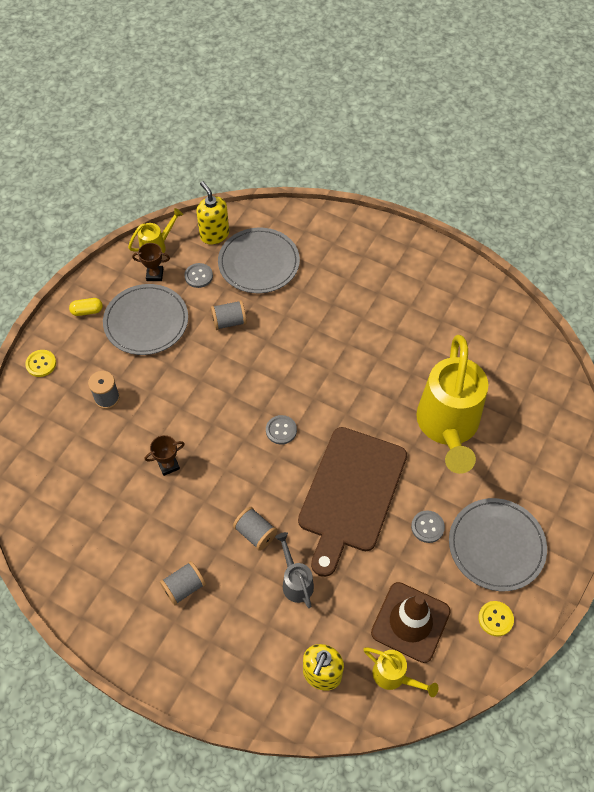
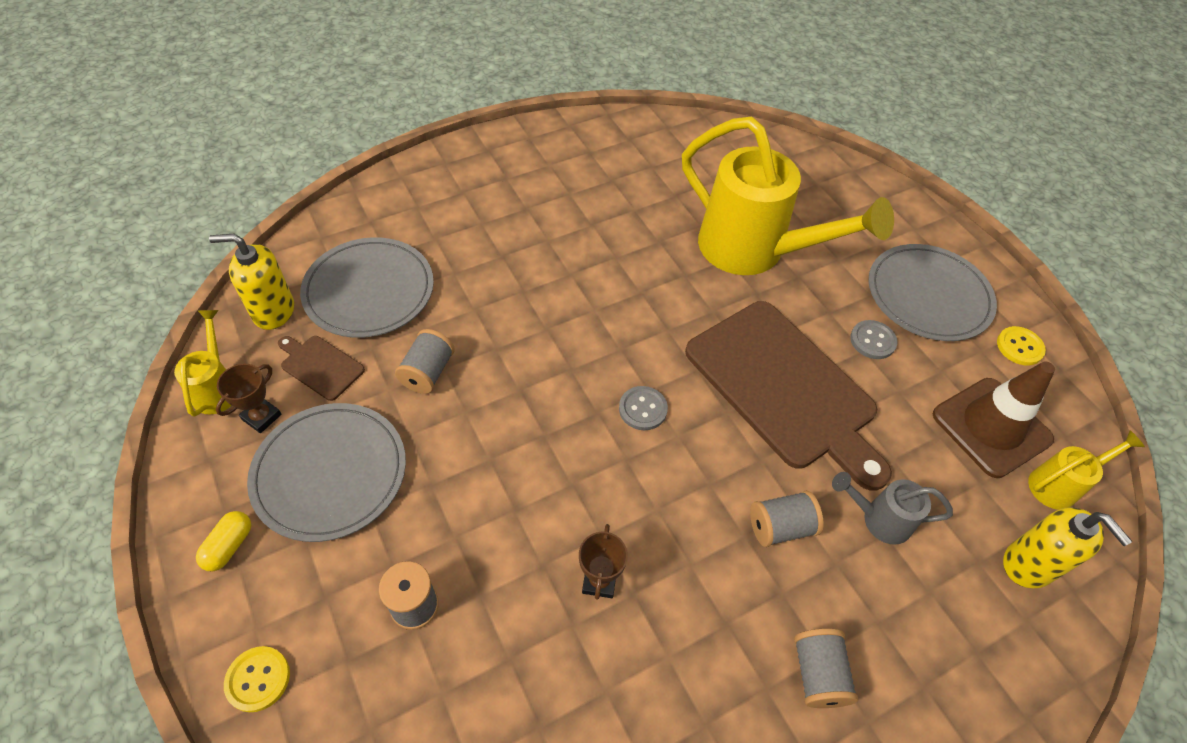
camera: 60 degrees left, 5 degrees down
grey button [184,263,213,288] -> brown cutting board [278,336,365,401]

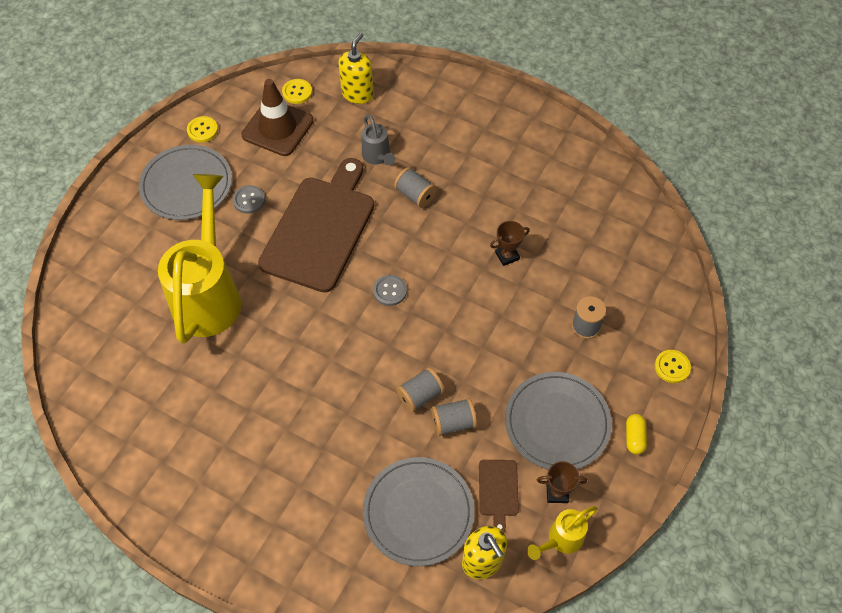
camera: 120 degrees left, 5 degrees up
yellow capsule [196,511,251,571] -> yellow capsule turned 75 degrees counterclockwise [626,414,647,455]
grey spool [794,628,858,708] -> grey spool moved to [396,367,445,413]
yellow watering can [1028,430,1145,510] -> yellow button [282,79,312,104]

